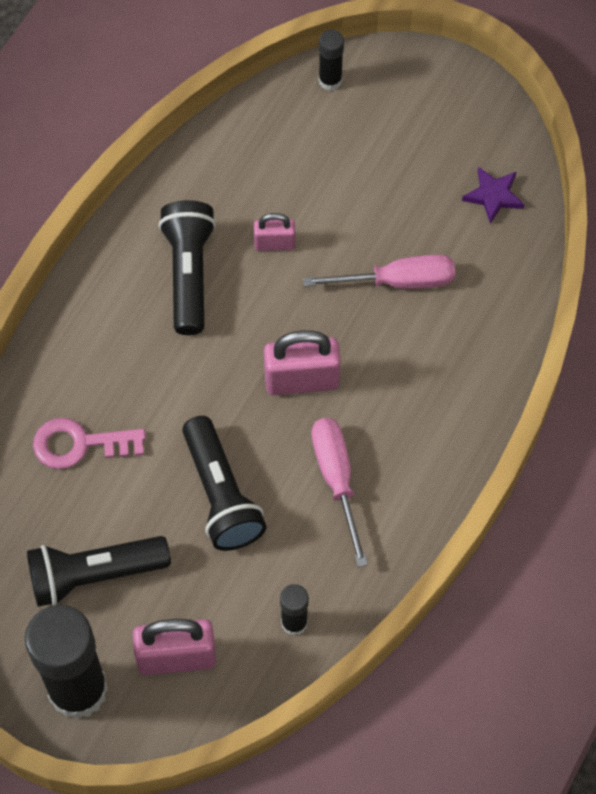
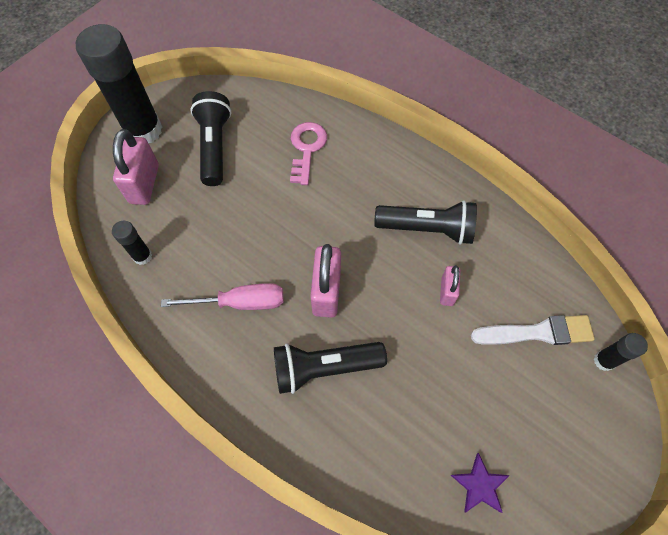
camera: 100 degrees right, 0 degrees up
black flashlight [182,416,267,551] -> black flashlight moved to [274,342,387,394]
pink screwdriver [303,255,455,289] -> none
none -> white brush [471,315,595,345]

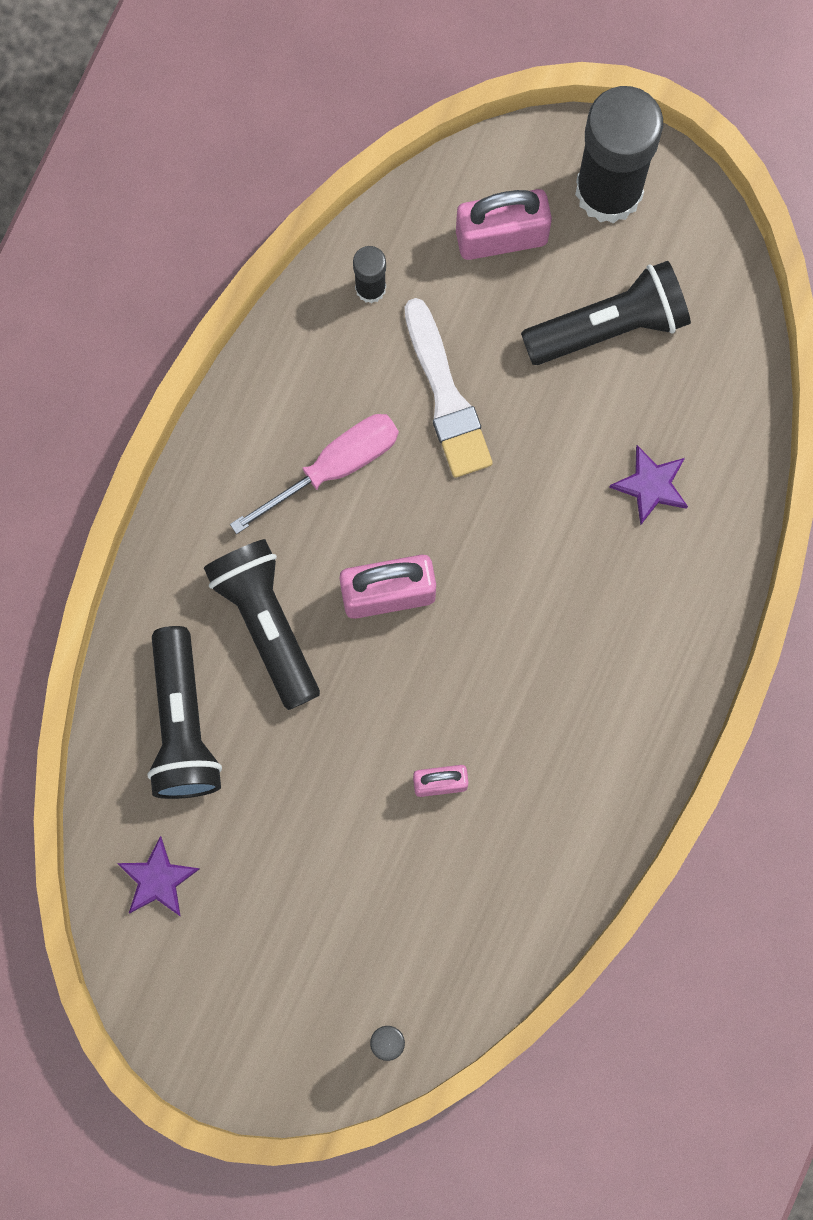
camera: 75 degrees right, 15 degrees up
pink screwdriver [161,283,284,310] -> pink screwdriver turned 105 degrees counterclockwise [230,414,399,534]
pink key [290,122,327,185] -> purple star [609,445,688,526]
black flashlight [374,200,477,245] -> black flashlight moved to [147,626,222,799]
white brush [471,315,595,345] -> white brush moved to [405,298,493,478]

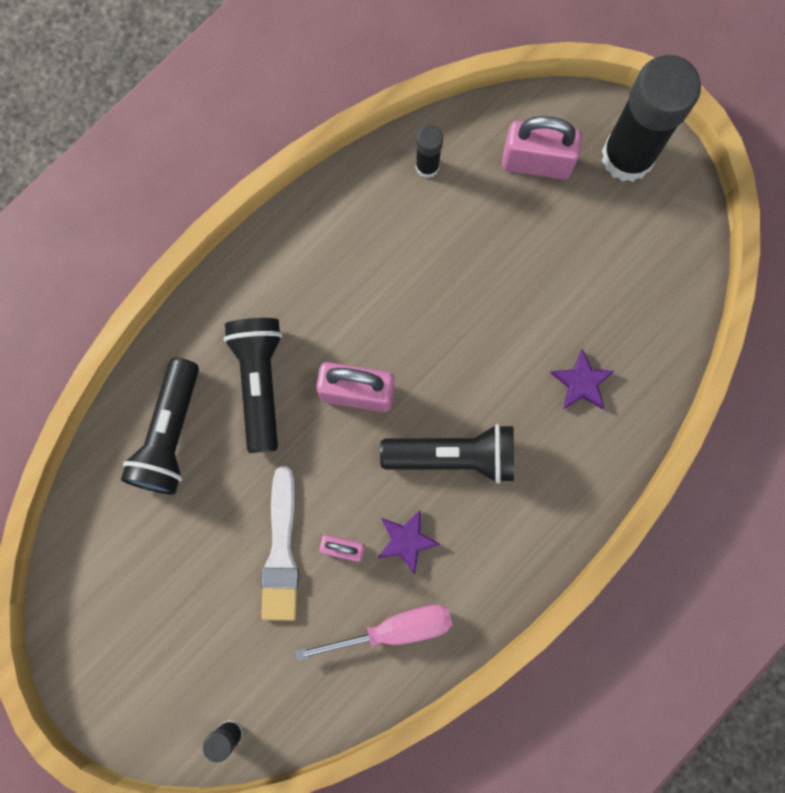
camera: 20 degrees right, 0 degrees up
purple star [117,836,199,917] -> purple star moved to [377,509,441,575]
pink screwdriver [230,414,399,534] -> pink screwdriver moved to [294,605,452,661]
white brush [405,298,493,478] -> white brush moved to [261,466,299,621]
black flashlight [521,261,691,365] -> black flashlight moved to [380,424,514,483]

